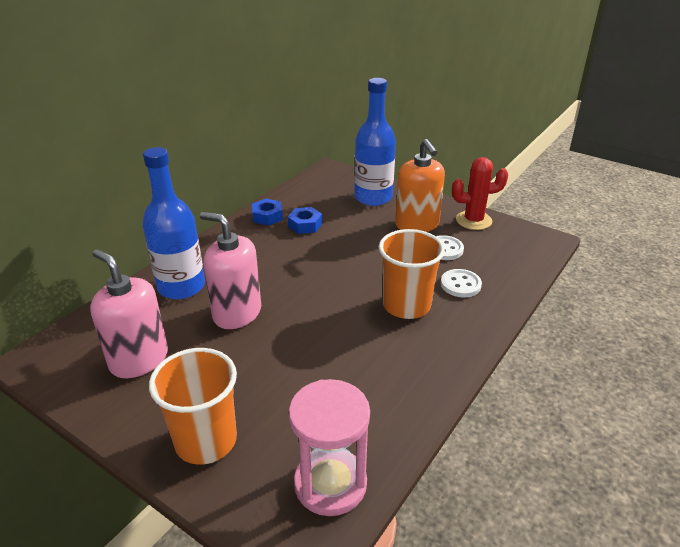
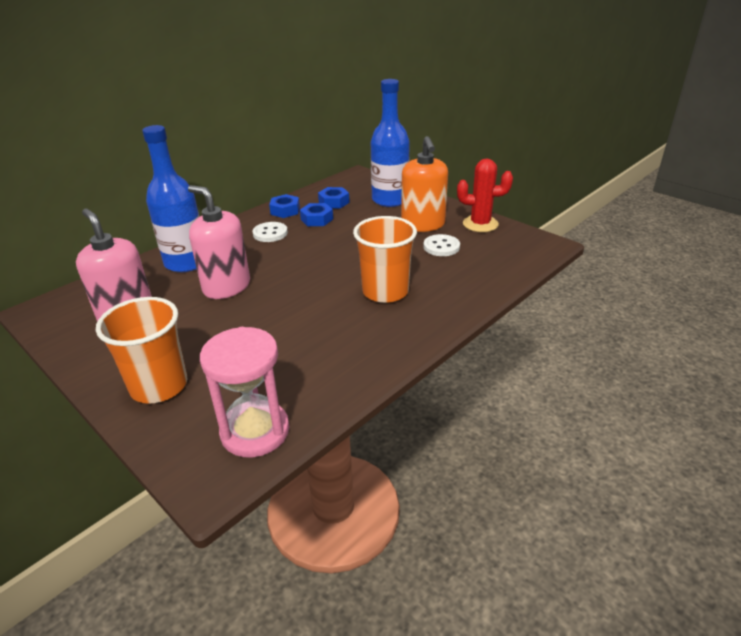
camera: 10 degrees right, 0 degrees up
white button [441,269,482,298] -> white button moved to [253,222,288,242]
none -> blue nut [318,187,350,209]

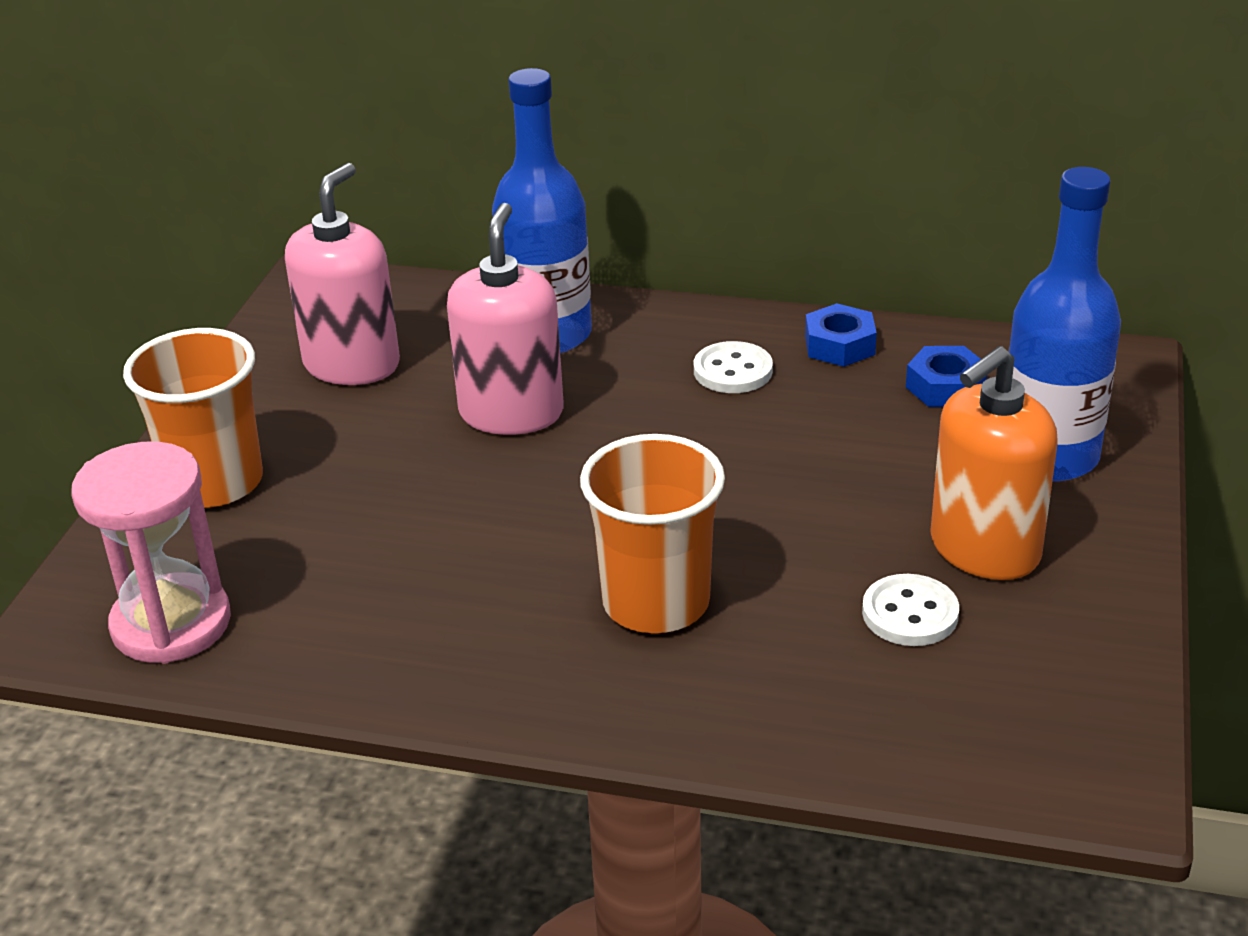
camera: 60 degrees right, 0 degrees up
blue nut [300,203,333,226] -> none
red cactus [457,159,513,232] -> none

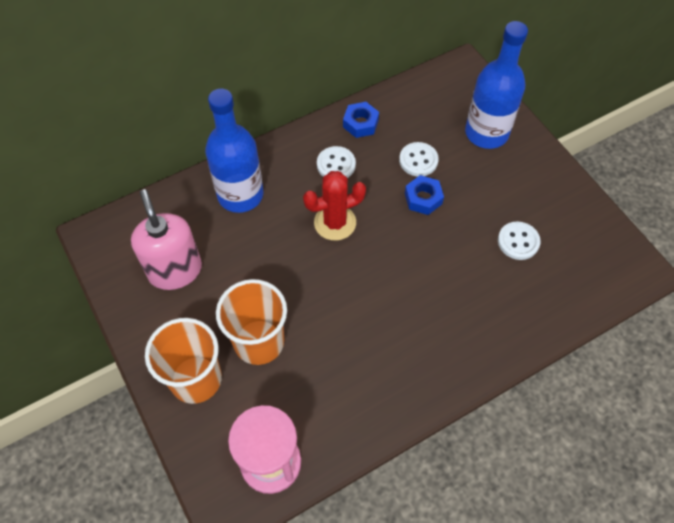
camera: 45 degrees left, 25 degrees up
pink soap dispenser [447,203,564,435] -> none
orange cup [580,434,725,633] -> orange cup moved to [216,279,287,365]
blue nut [906,346,987,407] -> blue nut moved to [405,175,444,215]
orange soap dispenser [930,346,1057,580] -> none
none -> red cactus [303,171,366,241]
none -> white button [399,142,439,176]

